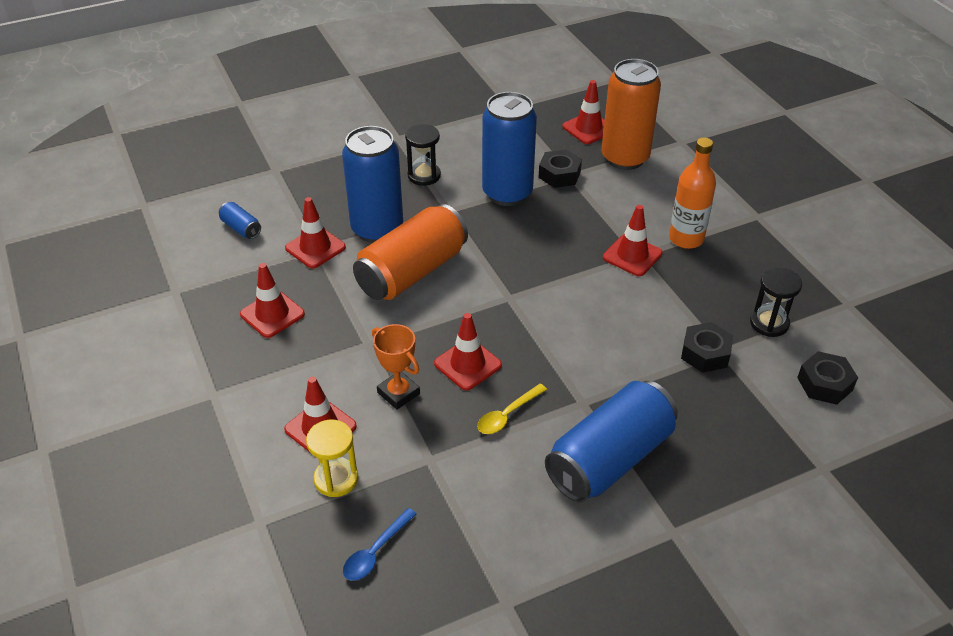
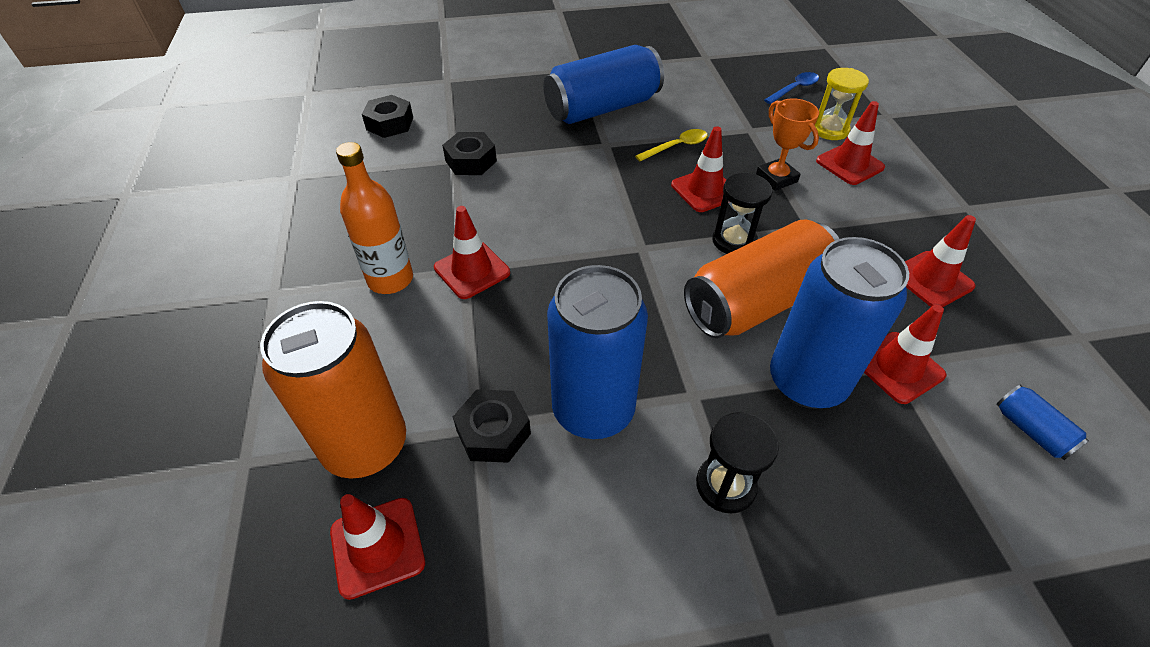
camera: 165 degrees left, 5 degrees up
black hourglass [750,267,802,337] -> black hourglass moved to [712,173,773,254]

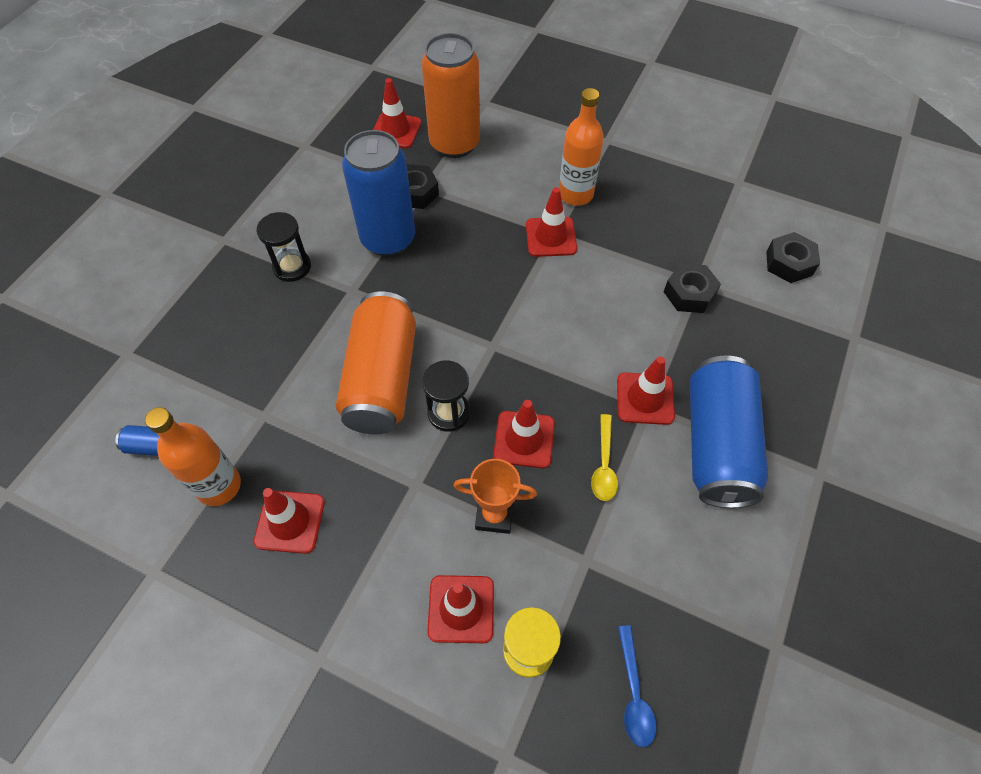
camera: 125 degrees right, 10 degrees up
blue can [770,237,909,409] -> none
red traffic cone [864,304,946,404] -> red traffic cone moved to [617,356,675,425]
none -> orange bottle [145,407,241,506]

